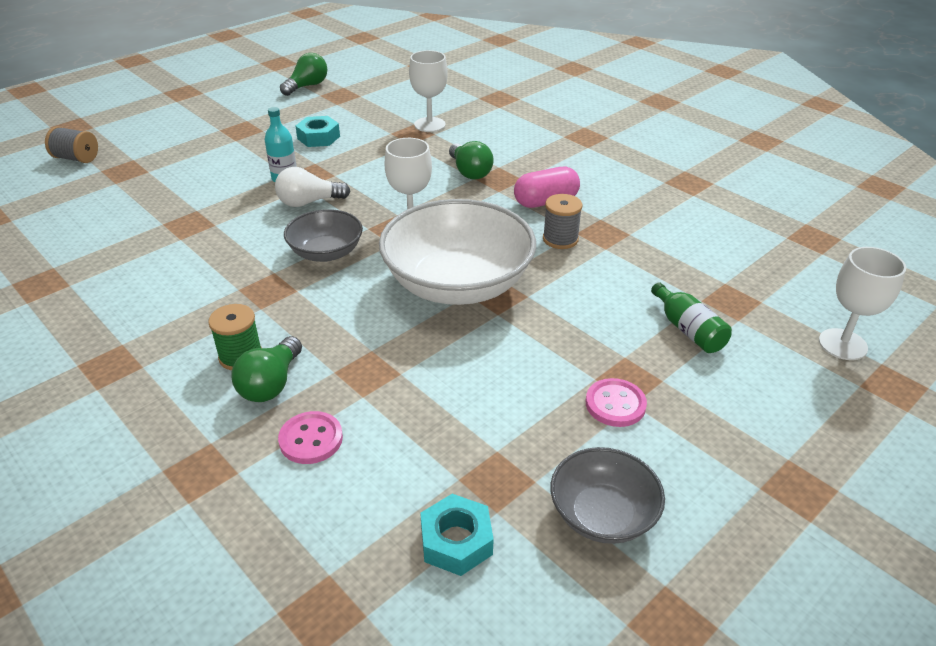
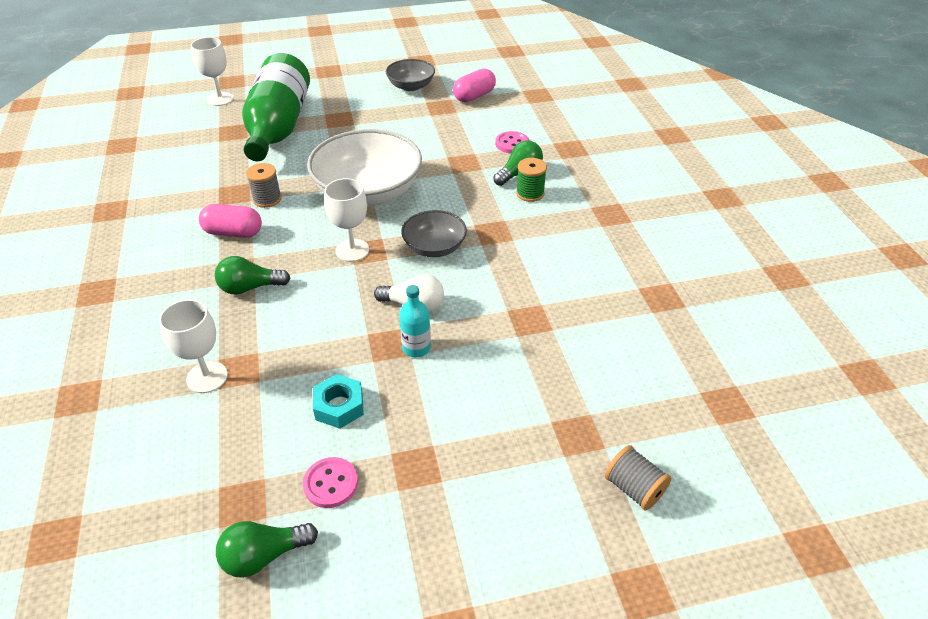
camera: 150 degrees left, 5 degrees up
turquoise nut [420,494,494,576] -> pink capsule [453,69,496,102]
green light bulb [449,141,494,180] -> green light bulb turned 105 degrees counterclockwise [215,256,290,295]
pink button [586,378,647,427] -> pink button moved to [303,457,358,508]
green bottle [651,282,732,353] -> green bottle [242,53,310,161], size x2.44

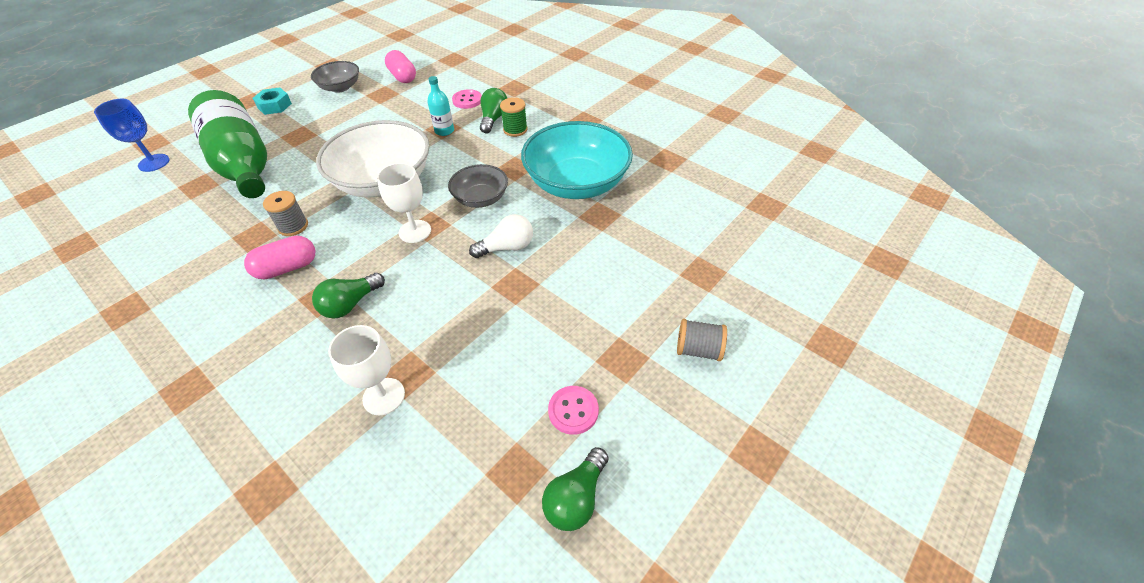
camera: 35 degrees left, 5 degrees up
white goblet [191,37,234,106] -> blue goblet [94,99,169,172]
turquoise nut [313,374,364,429] -> turquoise nut moved to [253,87,292,115]
turquoise bottle [399,285,431,358] -> turquoise bottle moved to [427,76,454,136]
pink capsule [453,69,496,102] -> pink capsule turned 45 degrees counterclockwise [385,50,416,83]
grey spool [605,445,671,511] -> grey spool moved to [677,319,727,361]
none -> turquoise bowl [521,121,633,199]

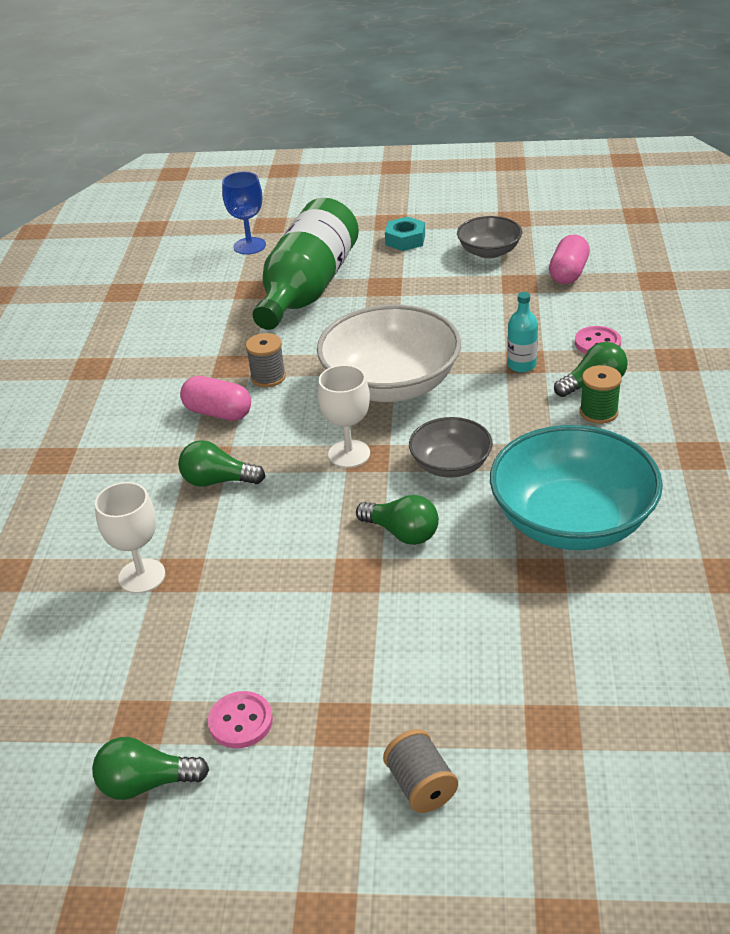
camera: 55 degrees right, 10 degrees down
white light bulb [469,214,533,258] -> green light bulb [356,495,439,545]

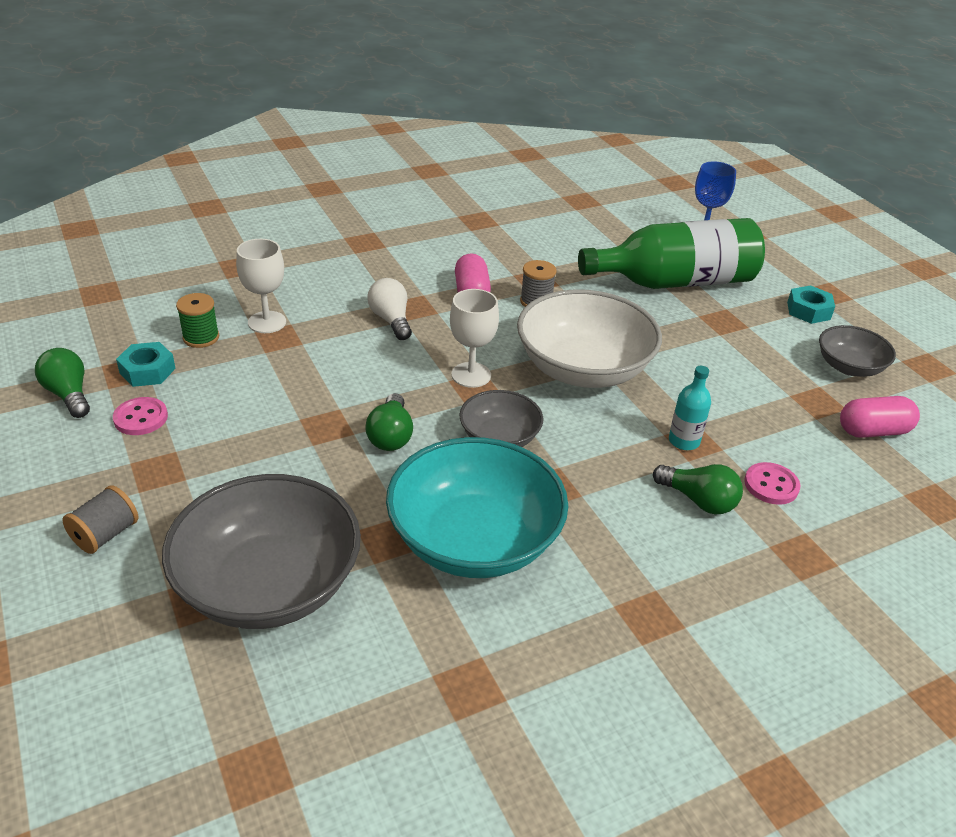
camera: 55 degrees right, 0 degrees up
green light bulb [178,440,266,487] -> white light bulb [367,278,412,340]
green spool [580,365,622,424] -> green spool moved to [176,293,219,348]
none -> turquoise nut [116,342,176,387]
none -> grey bowl [162,474,361,629]

